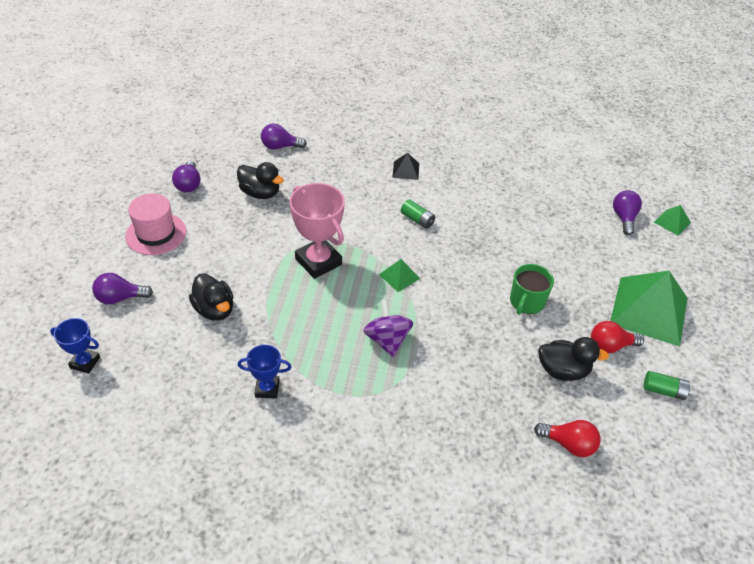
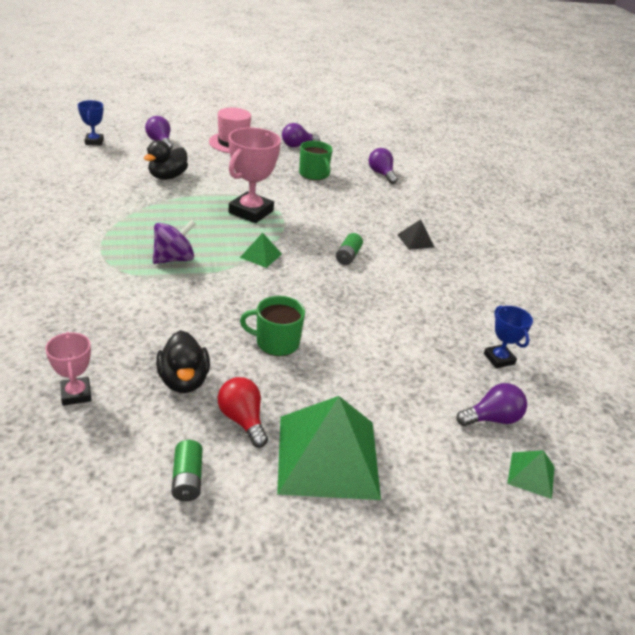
camera: 65 degrees right, 10 degrees down
black duck [237,162,284,199] -> green mug [299,141,333,180]
blue trophy [238,345,291,399] -> blue trophy moved to [484,306,533,368]
red light bulb [534,420,601,457] -> pink trophy [45,332,91,406]

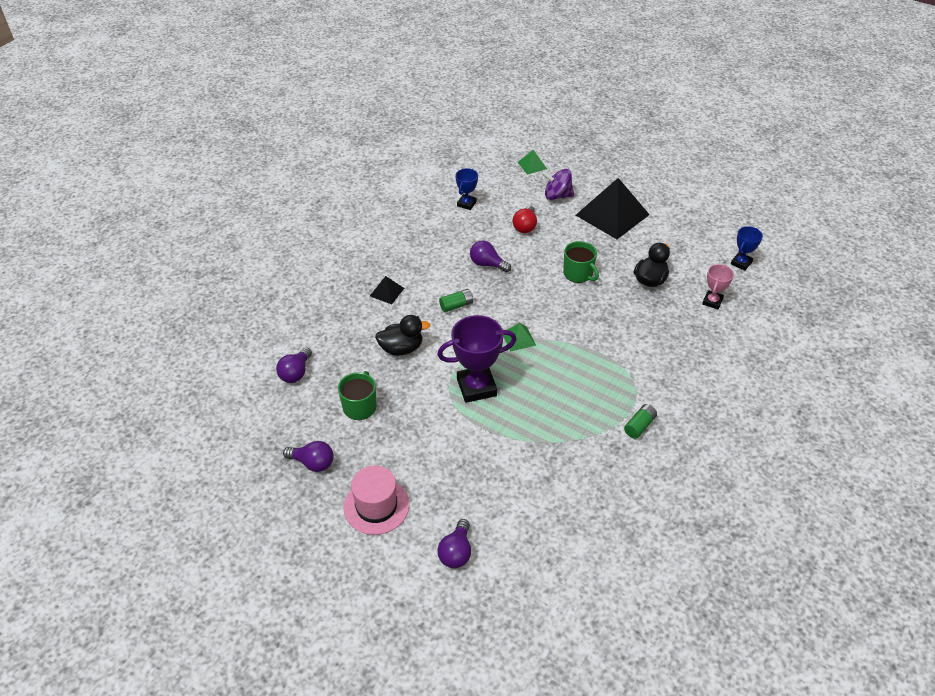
camera: 130 degrees left, 10 degrees up
blue trophy [78,100,104,146] -> blue trophy moved to [731,226,763,271]
black duck [144,140,188,180] -> black duck moved to [375,315,430,356]
purple spinning top [153,220,196,264] -> purple spinning top moved to [542,169,574,200]
green battery [171,440,203,501] -> green battery moved to [624,404,657,439]
red light bulb [218,377,268,448] -> red light bulb moved to [513,206,537,233]
pink trophy [229,128,281,223] -> purple trophy [437,315,517,403]
green pyramid [277,396,381,500] -> black pyramid [576,178,650,239]
purple light bulb [456,383,527,426] -> purple light bulb moved to [470,241,511,273]

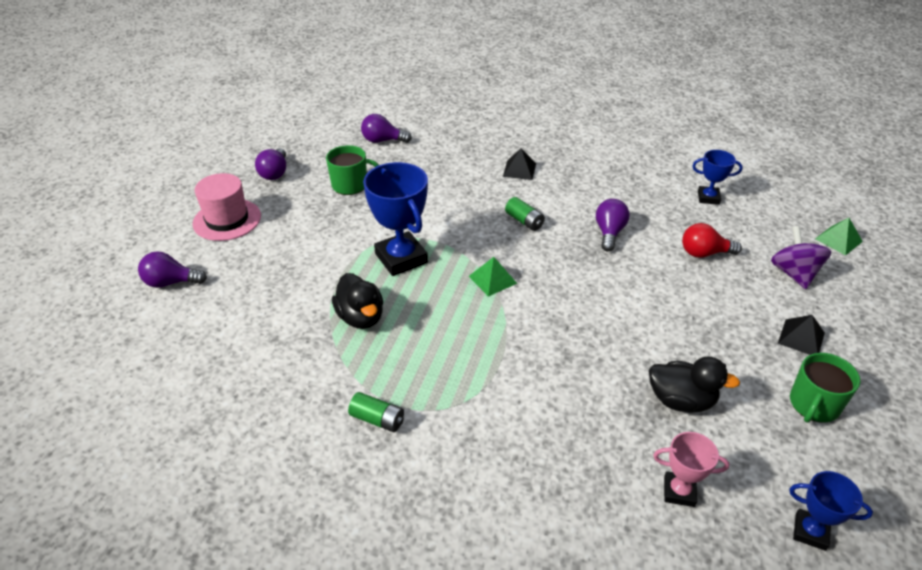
camera: 75 degrees right, 5 degrees down
black duck [375,315,430,356] -> black duck moved to [332,273,383,329]
purple trophy [437,315,517,403] -> blue trophy [363,162,428,276]
green mug [563,241,599,283] -> green mug moved to [790,353,860,423]
black pyramid [576,178,650,239] -> black pyramid [778,315,825,355], size x0.45

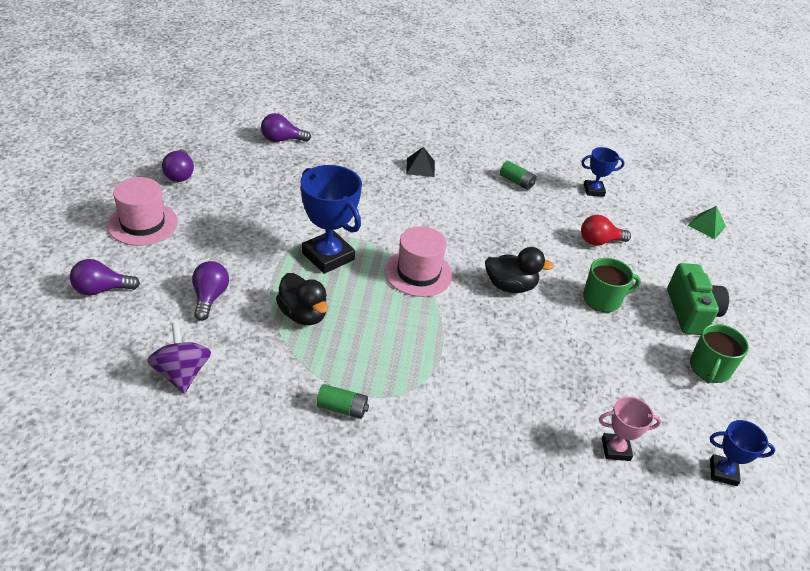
camera: 15 degrees left, 0 degrees up
green mug [326,145,379,195] -> green mug moved to [583,258,641,312]
green pyramid [469,257,517,297] -> pink hat [385,226,453,297]
green battery [505,197,545,231] -> green battery moved to [500,161,536,190]
purple light bulb [596,199,630,251] -> purple light bulb moved to [192,261,229,321]
black duck [649,356,740,413] -> black duck moved to [485,247,554,293]
purple spinning top [771,226,831,289] -> purple spinning top moved to [147,322,211,394]
black pyramid [778,315,825,355] -> green camera [667,263,729,335]

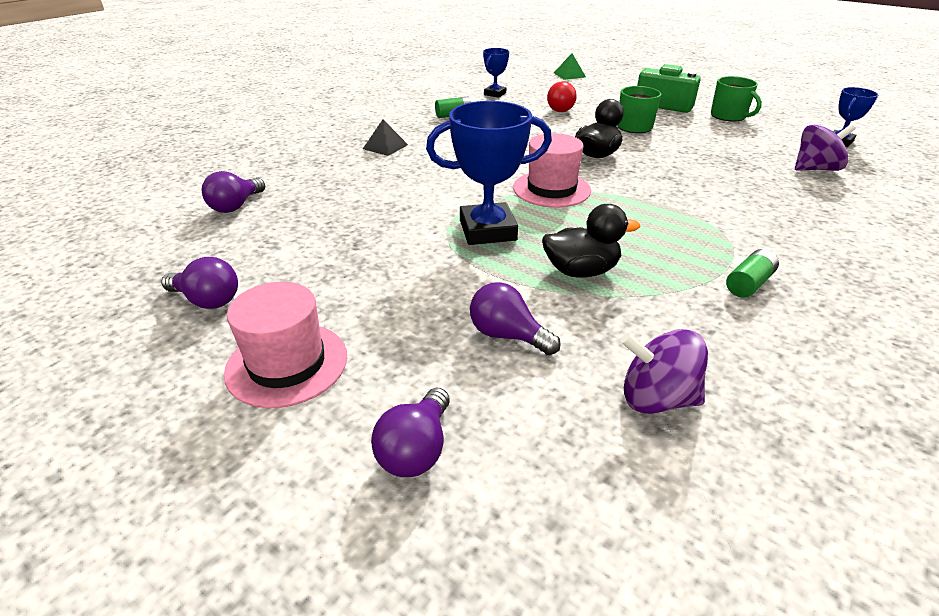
camera: 55 degrees left, 5 degrees down
pink trophy [599,397,661,461] -> purple spinning top [795,124,855,171]

